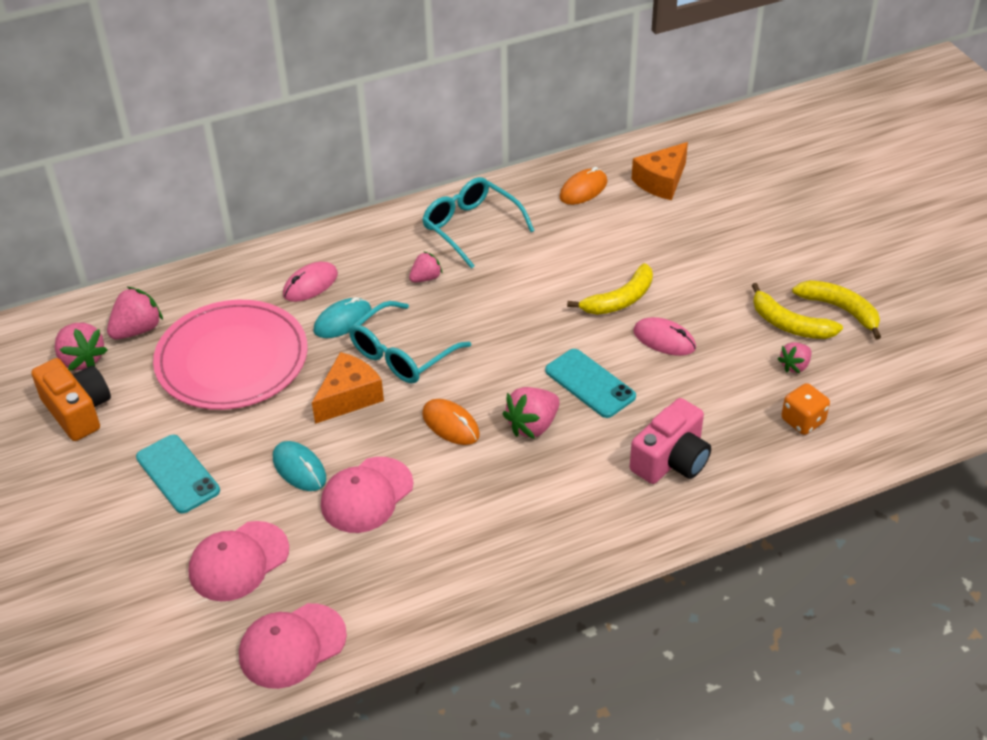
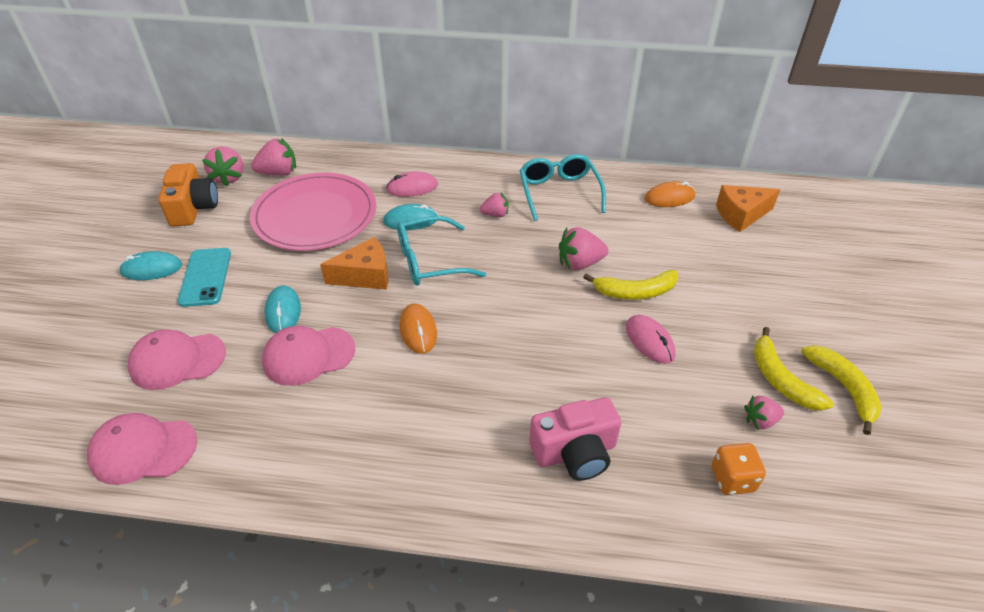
camera: 30 degrees right, 0 degrees up
pink strawberry [503,387,560,439] -> pink strawberry moved to [559,227,608,270]
turquoise phone [545,349,636,418] -> none
none -> turquoise mouse [119,251,182,280]

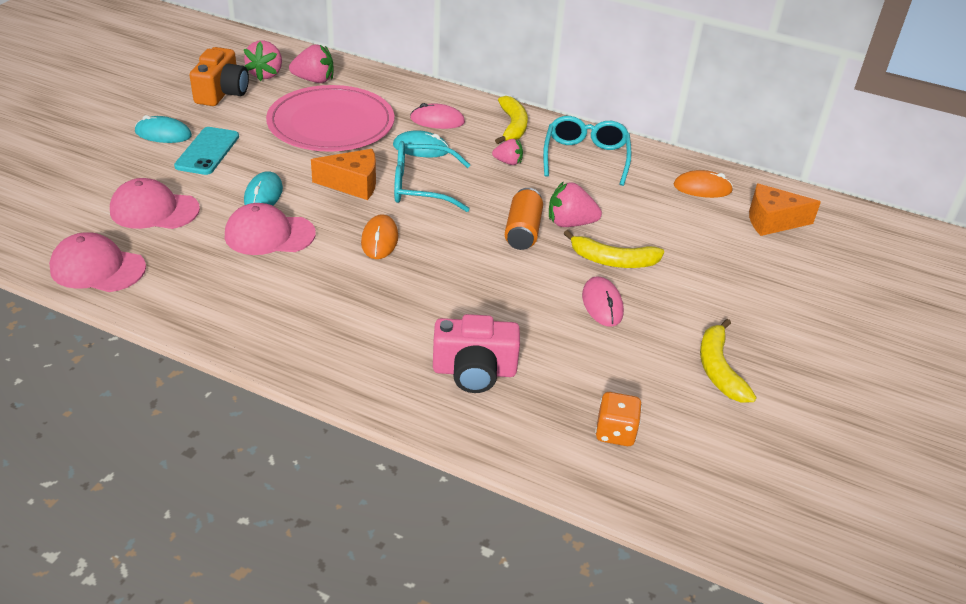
camera: 15 degrees right, 5 degrees down
pink strawberry [744,396,784,430] -> none
yellow banana [801,345,882,435] -> yellow banana moved to [495,96,528,144]
none -> orange can [505,188,543,250]

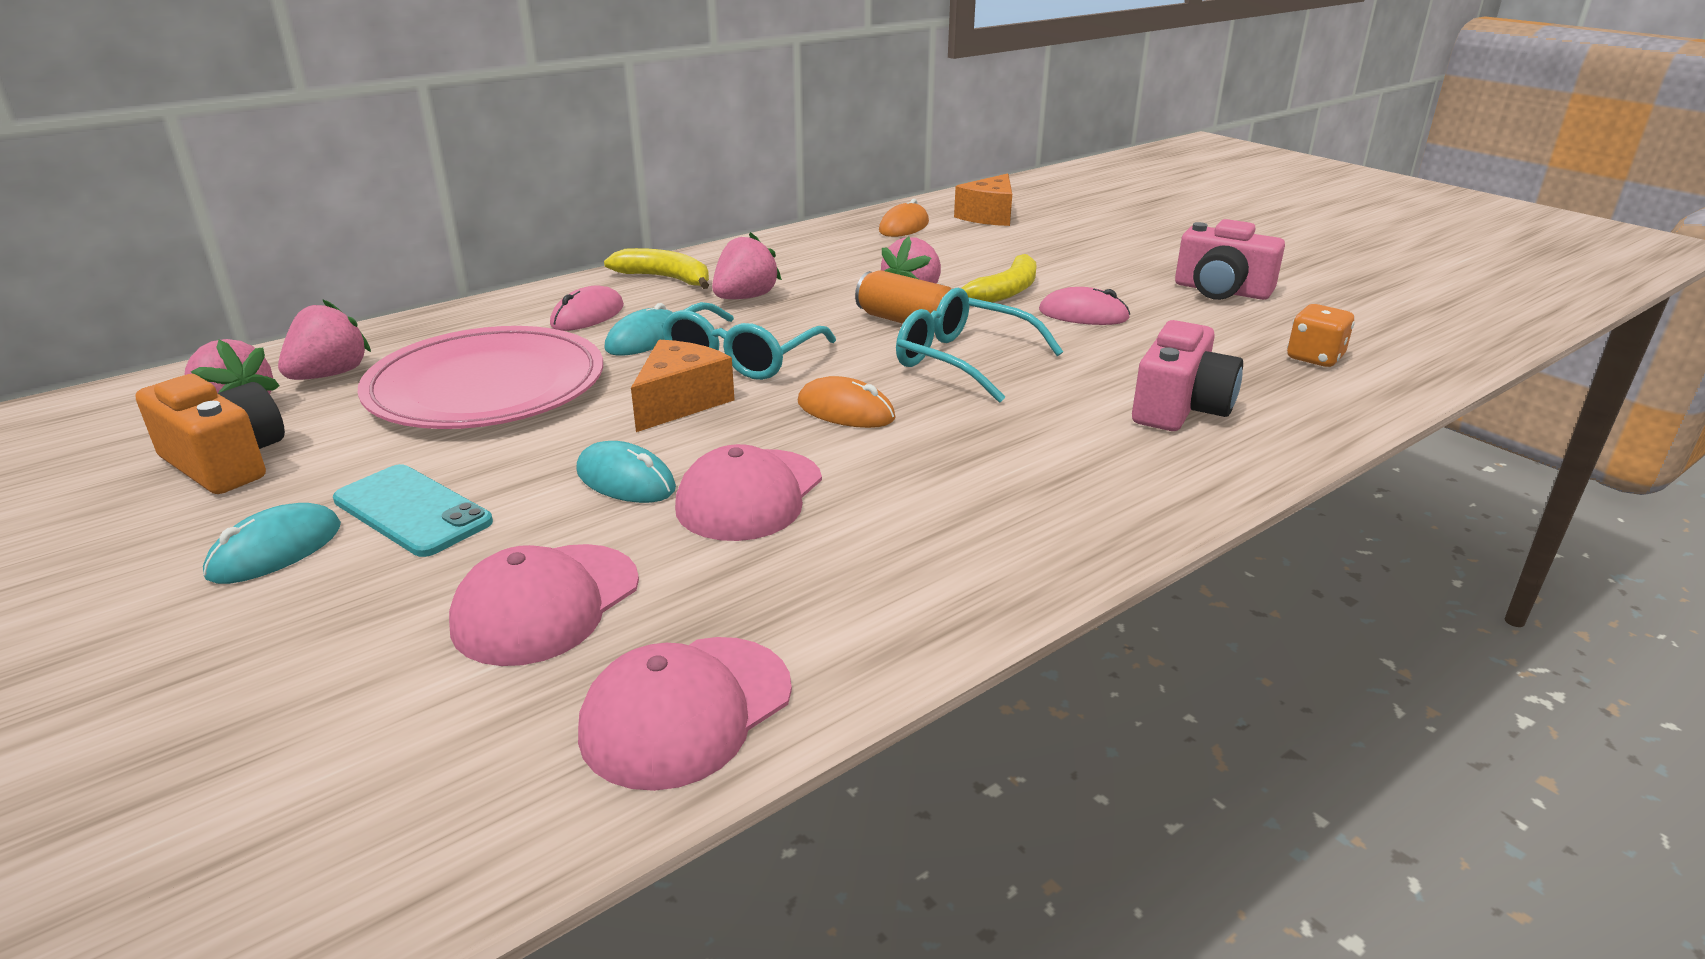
camera: 60 degrees left, 10 degrees down
pink strawberry [492,139,523,165] -> pink strawberry [712,232,782,299], size x1.59
turquoise glasses [543,116,631,186] -> turquoise glasses moved to [896,288,1063,403]
yellow banana [700,319,756,402] -> pink camera [1175,219,1285,300]

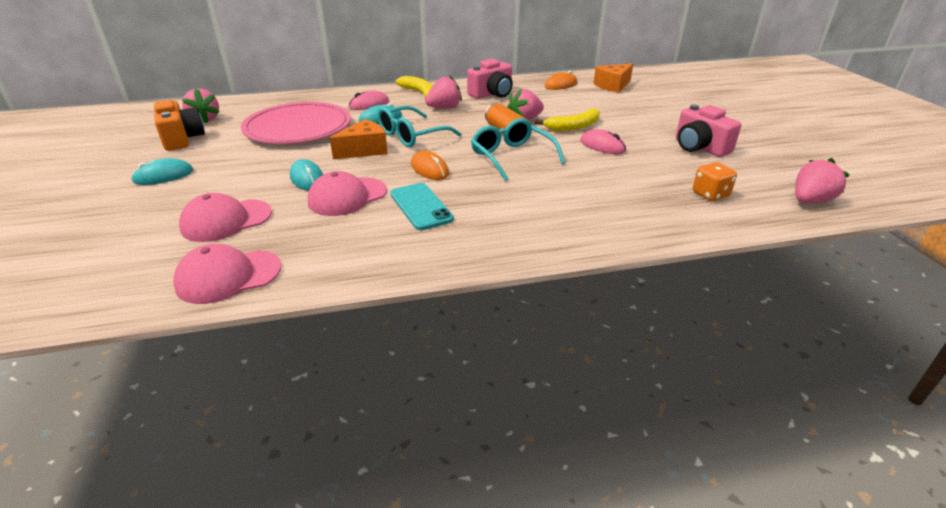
camera: 25 degrees right, 5 degrees up
pink strawberry [278,299,371,380] -> pink strawberry moved to [795,158,850,203]
turquoise phone [333,464,493,557] -> turquoise phone moved to [390,183,454,230]
pink camera [1132,320,1243,431] -> pink camera moved to [467,59,513,99]

